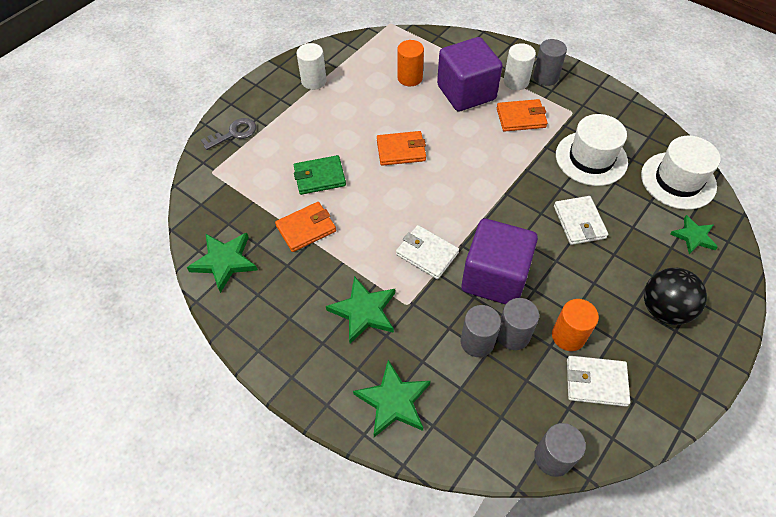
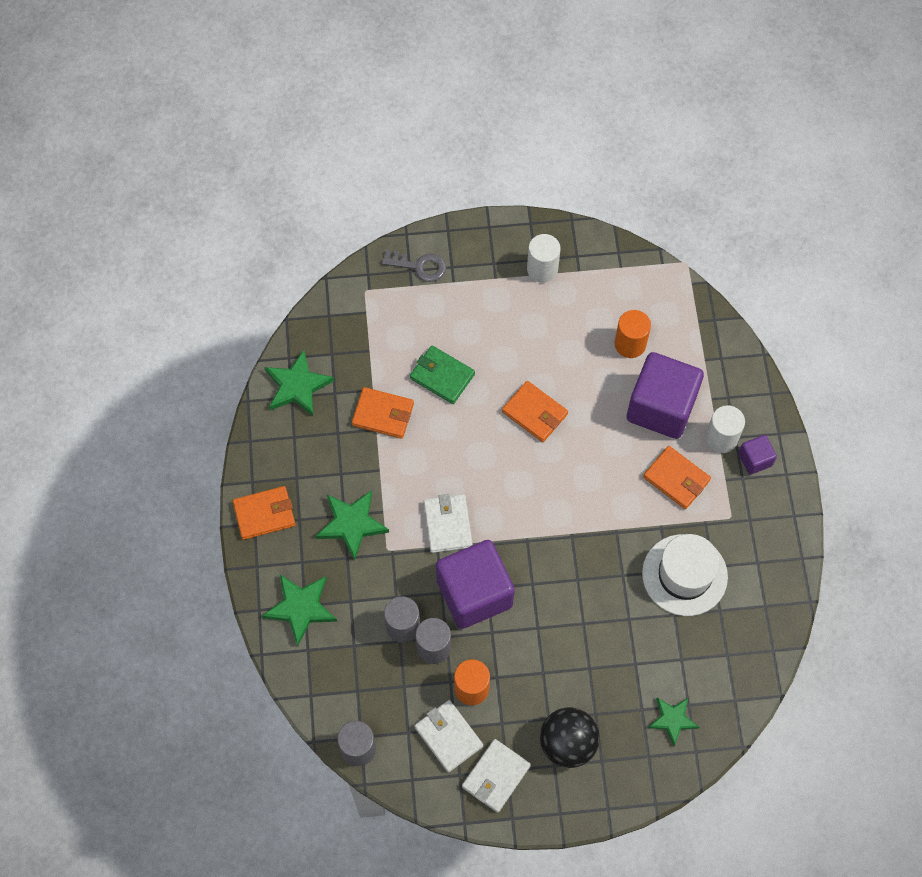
camera: 45 degrees right, 10 degrees up
grey cylinder [533,39,567,86] -> purple cube [739,435,777,475]
white wallet [554,196,608,245] -> white wallet moved to [462,739,531,813]
white hat [641,136,721,210] -> none
none -> orange wallet [233,486,295,540]

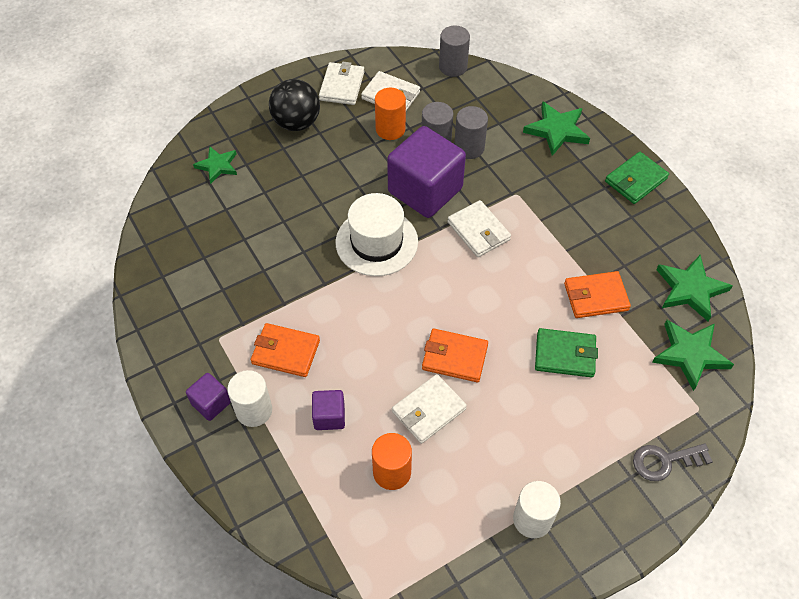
camera: 155 degrees right, 10 degrees down
orange wallet [233,486,295,540] -> green wallet [605,152,669,204]
green star [315,490,389,561] -> green star moved to [652,320,734,391]
purple cube [627,352,704,439] -> purple cube [312,390,345,430], size x0.46
white hat [642,534,728,616] -> white hat moved to [336,193,418,276]
none -> white wallet [392,374,467,444]

